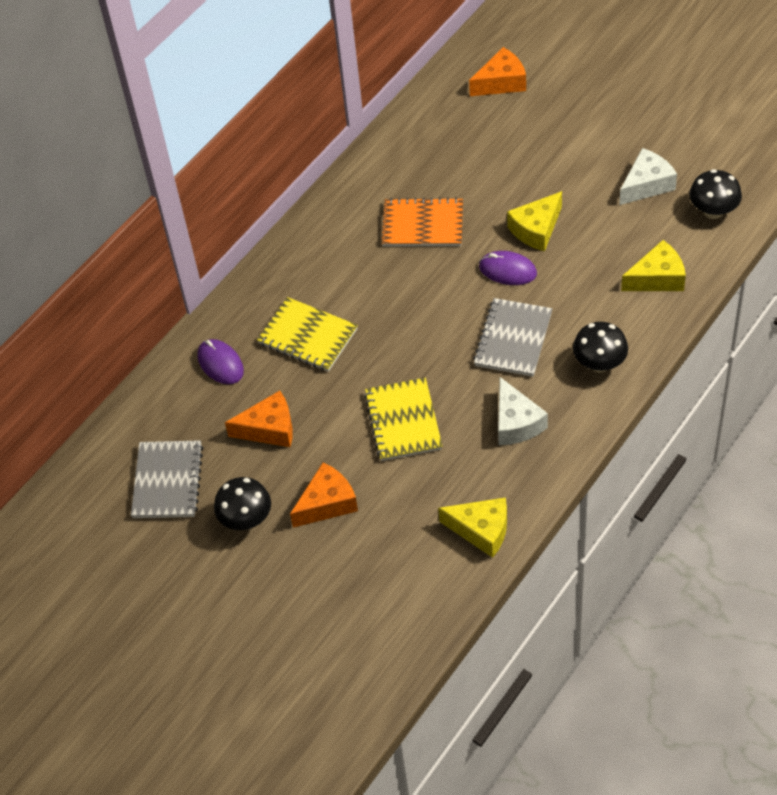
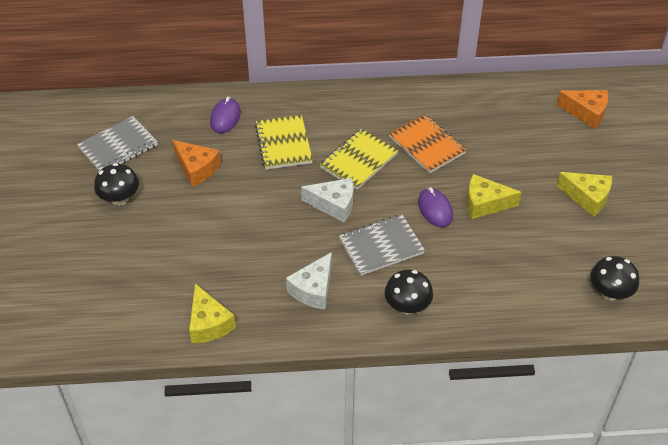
camera: 45 degrees right, 5 degrees down
orange cheese [290,462,358,528] -> none
yellow notebook [364,377,443,461] -> yellow notebook moved to [320,129,398,190]
white cheese [619,148,677,205] -> white cheese moved to [301,178,353,223]
yellow cheese [621,240,686,291] -> yellow cheese moved to [556,172,612,217]

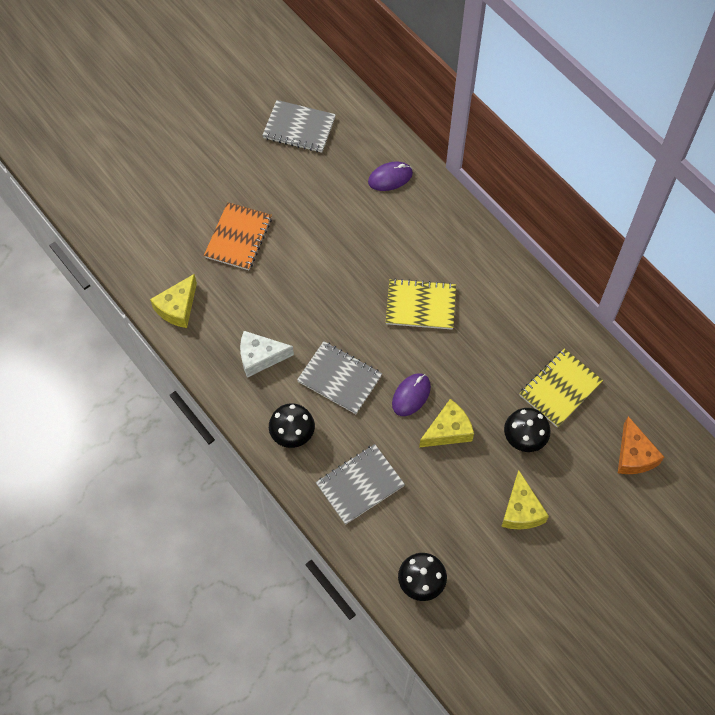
camera: 55 degrees right, 15 degrees up
black mushroom [94,163,139,206] -> black mushroom moved to [504,408,551,452]
orange cheese [172,140,221,187] -> none
yellow notebook [255,115,313,169] -> yellow notebook moved to [519,348,603,428]
white cheese [301,178,353,223] -> none
orange notebook [389,113,466,173] -> orange notebook moved to [204,202,272,270]
yellow cheese [467,174,522,219] -> yellow cheese turned 90 degrees clockwise [419,399,474,448]
none -> grey notebook [316,444,405,525]

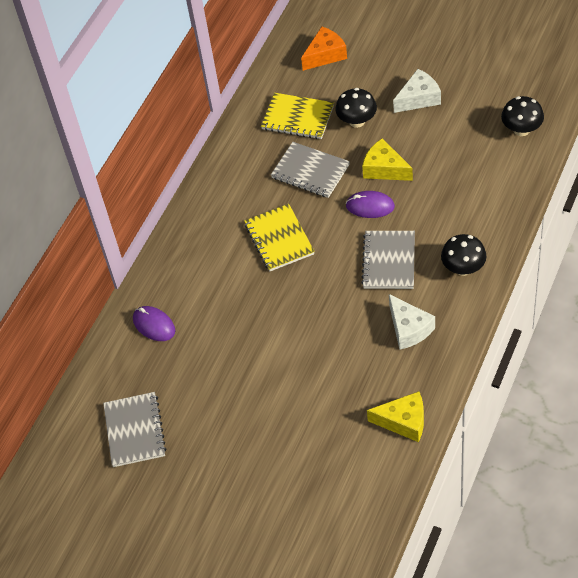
camera: 110 degrees left, 10 degrees down
orange notebook [204,202,272,270] -> none
grey notebook [316,444,405,525] -> grey notebook moved to [271,142,350,198]
yellow cheese [501,470,549,530] -> white cheese [393,69,441,113]

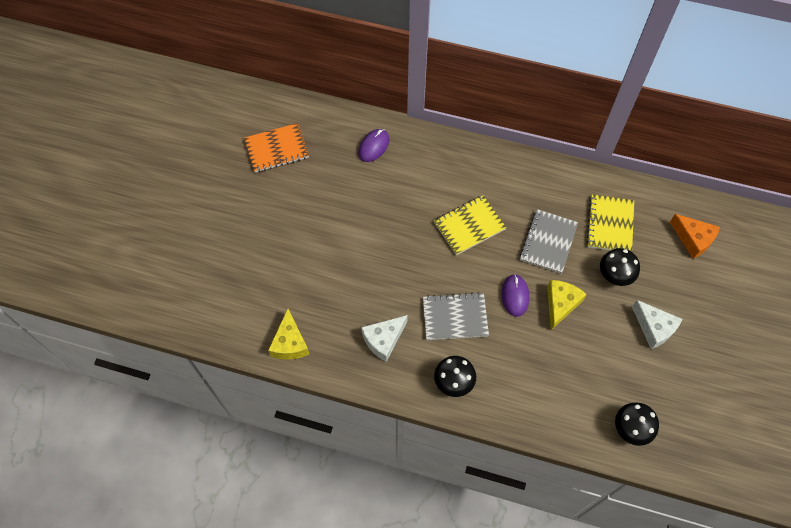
camera: 75 degrees right, 10 degrees up
grey notebook [103,392,166,467] -> orange notebook [244,123,309,172]

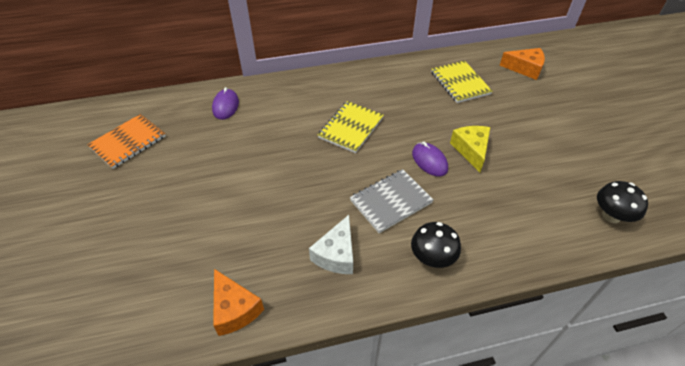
camera: 30 degrees left, 15 degrees down
yellow cheese [268,309,310,360] -> orange cheese [213,269,264,336]
grey notebook [519,209,578,274] -> none
black mushroom [600,248,640,286] -> none
white cheese [632,300,682,349] -> none

